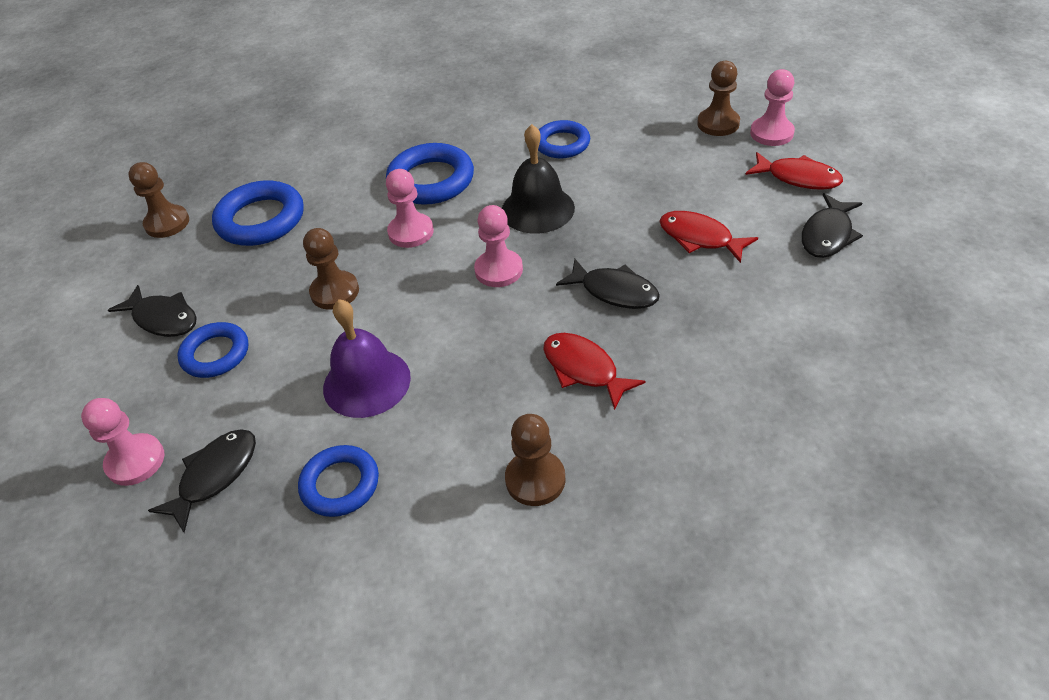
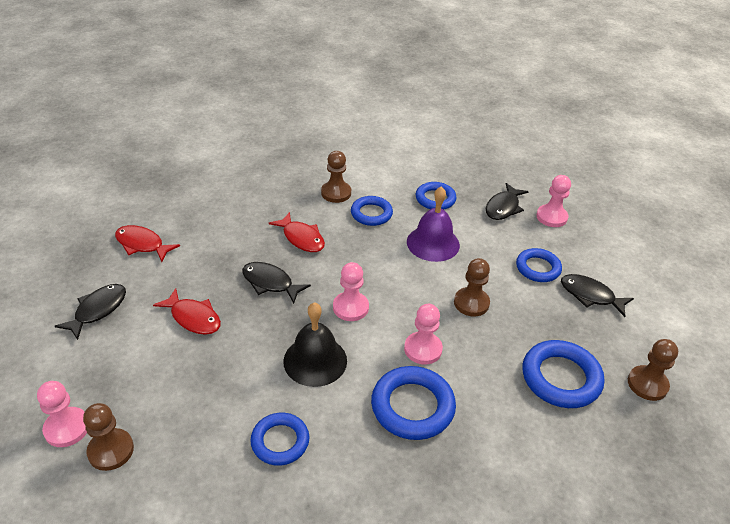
camera: 175 degrees right, 5 degrees down
red fish [745,152,843,190] -> red fish moved to [115,225,180,262]
none -> blue ring [351,196,393,226]

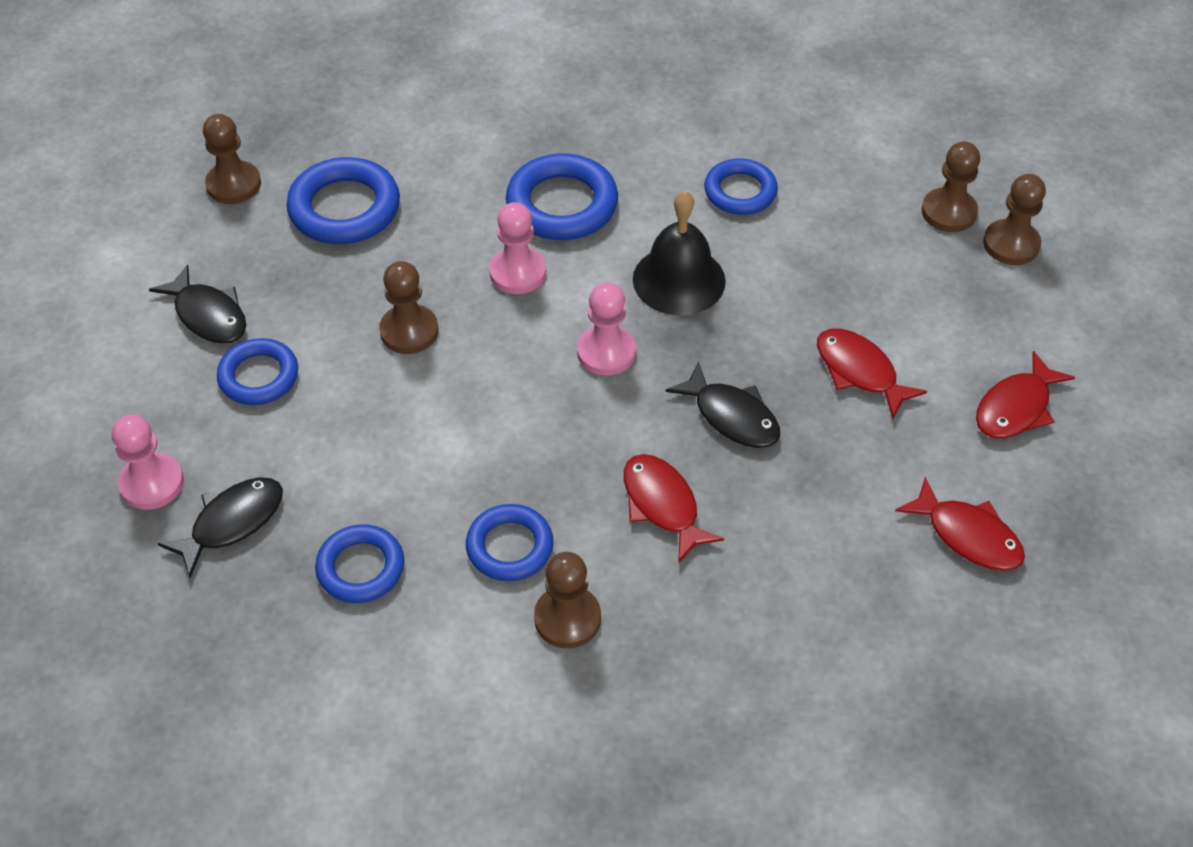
camera: 165 degrees left, 10 degrees up
pink pawn [37,381,87,447] -> brown pawn [983,174,1046,265]
black fish [55,284,126,340] -> red fish [976,351,1075,439]
purple bell [407,186,460,262] -> none

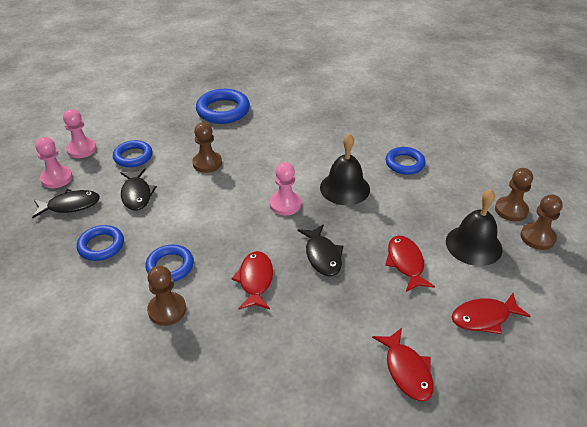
camera: 30 degrees right, 10 degrees down
black fish [149,265,246,344] -> black fish moved to [120,168,157,210]
brown pawn [203,114,261,204] -> none
pink pawn [489,202,546,294] -> pink pawn moved to [63,109,97,158]
blue ring [506,153,618,240] -> none
none -> black bell [446,189,502,266]

